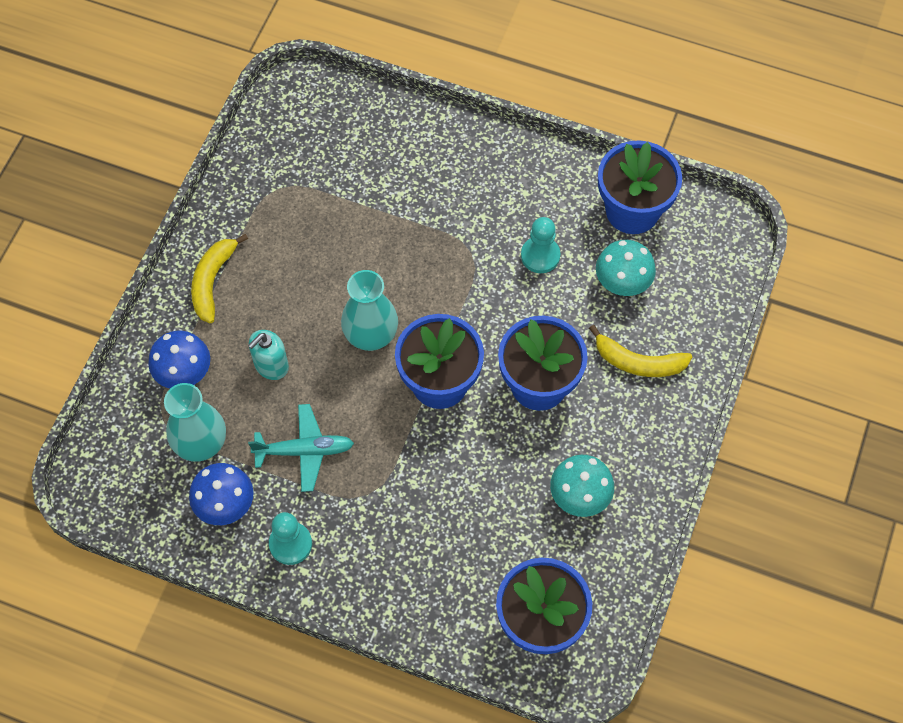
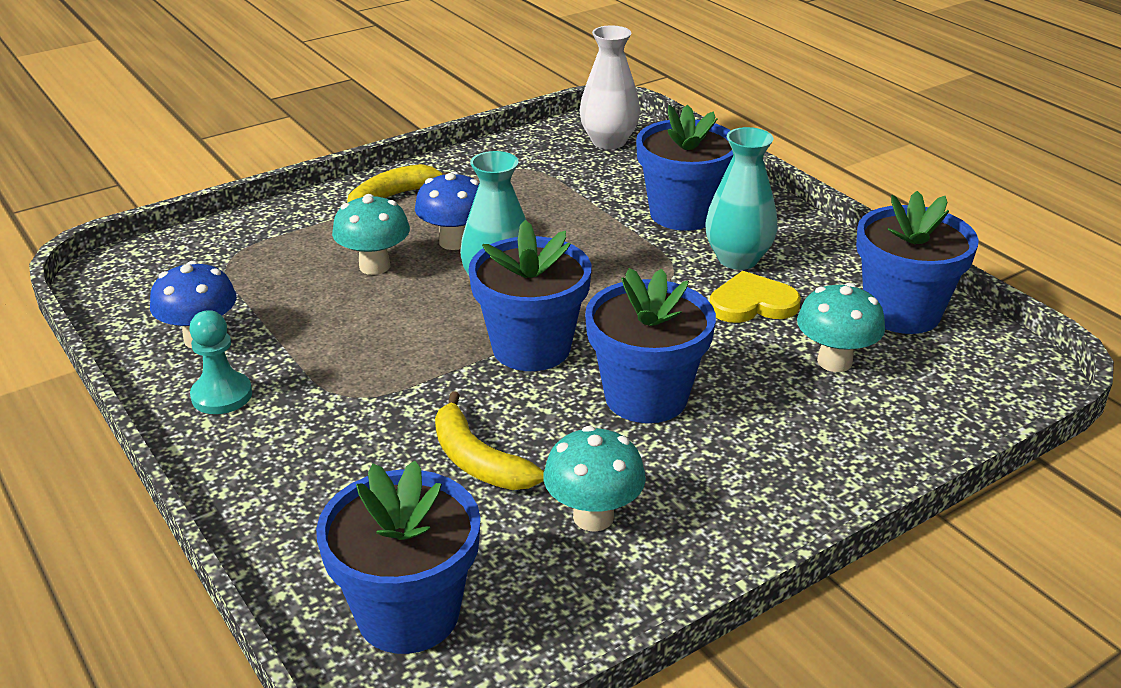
camera: 35 degrees right, 30 degrees down
blue mushroom [148,331,210,388] -> blue mushroom moved to [415,171,480,250]
turquoise vase [164,383,226,462] -> turquoise vase moved to [705,127,777,270]
turquoise soap dispenser [248,330,289,380] -> turquoise mushroom [332,194,410,275]
turquoise plane [248,404,354,492] -> none
turquoise pawn [521,217,560,273] -> yellow heart [710,271,801,323]
yellow banana [589,325,692,377] -> yellow banana moved to [435,392,544,490]
none -> white vase [580,25,640,149]
none -> blue flower pot [636,105,733,231]

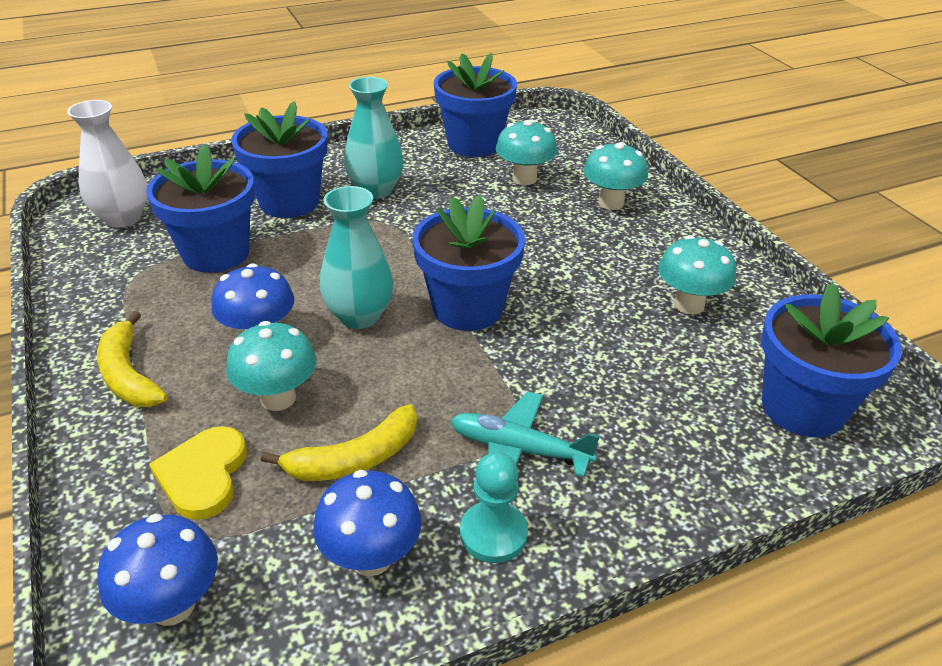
camera: 80 degrees left, 5 degrees up
yellow banana [435,392,544,490] -> yellow banana moved to [260,404,417,481]
blue flower pot [585,268,716,423] -> blue flower pot moved to [146,144,255,273]
yellow heart [710,271,801,323] -> yellow heart moved to [149,426,247,520]
none -> blue mushroom [97,513,218,626]
none -> turquoise plane [450,391,600,477]
none -> turquoise mushroom [583,142,648,210]

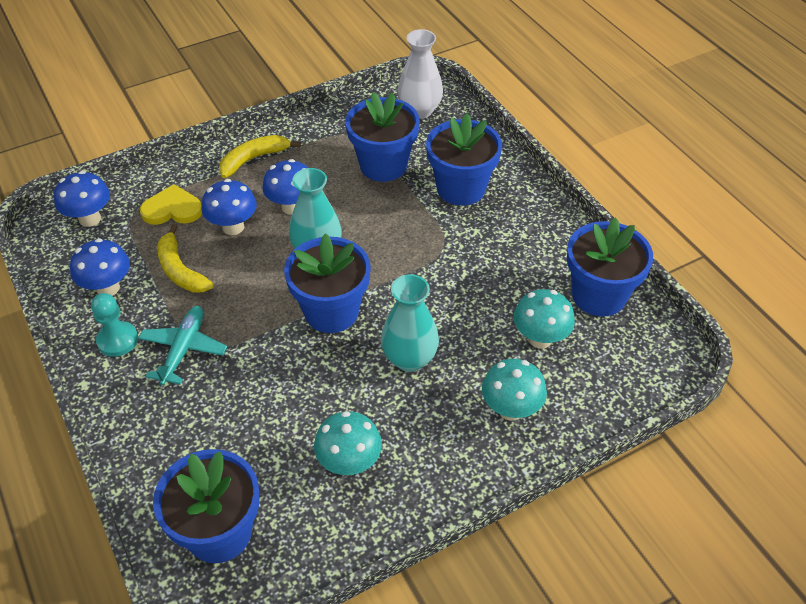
camera: 85 degrees right, 10 degrees up
turquoise mushroom [226,321,316,411] -> blue mushroom [201,179,257,235]
turquoise vase [344,77,404,199] -> turquoise vase moved to [381,274,439,372]

